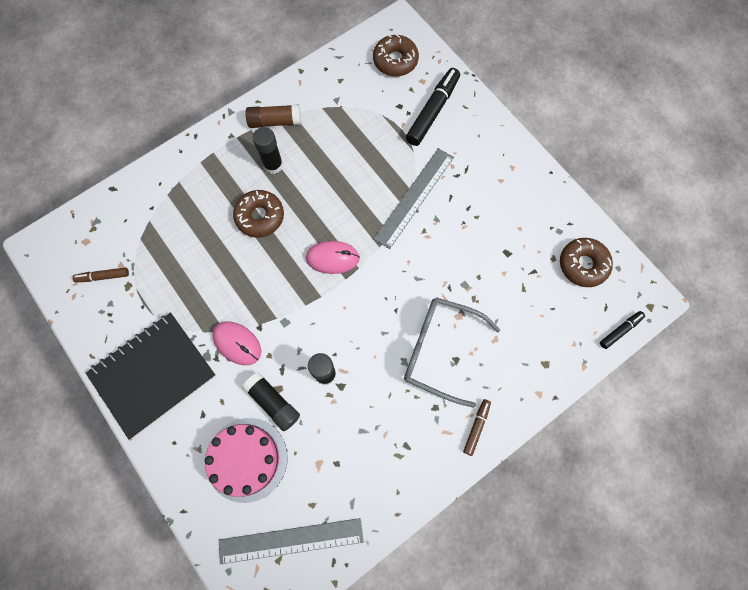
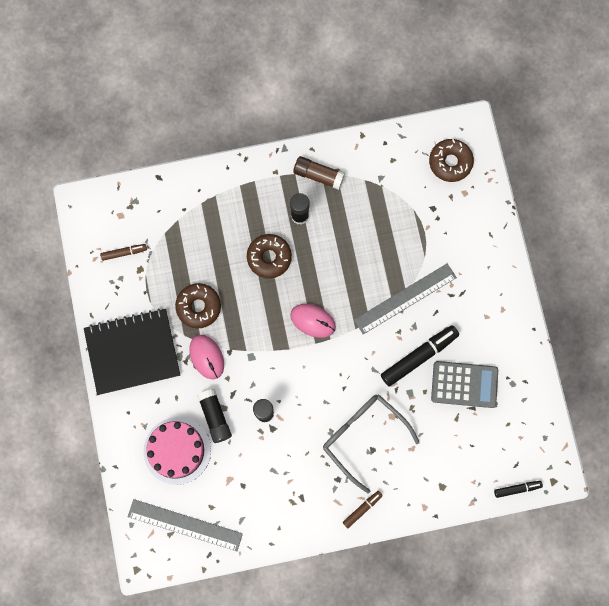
camera: 25 degrees right, 5 degrees up
brown marker [72,267,129,283] -> brown marker turned 150 degrees clockwise [100,244,147,261]
black marker [406,68,460,146] -> black marker moved to [381,325,459,387]
brown donut [560,238,613,287] -> brown donut moved to [175,283,221,328]
none -> grey calculator [431,361,498,408]

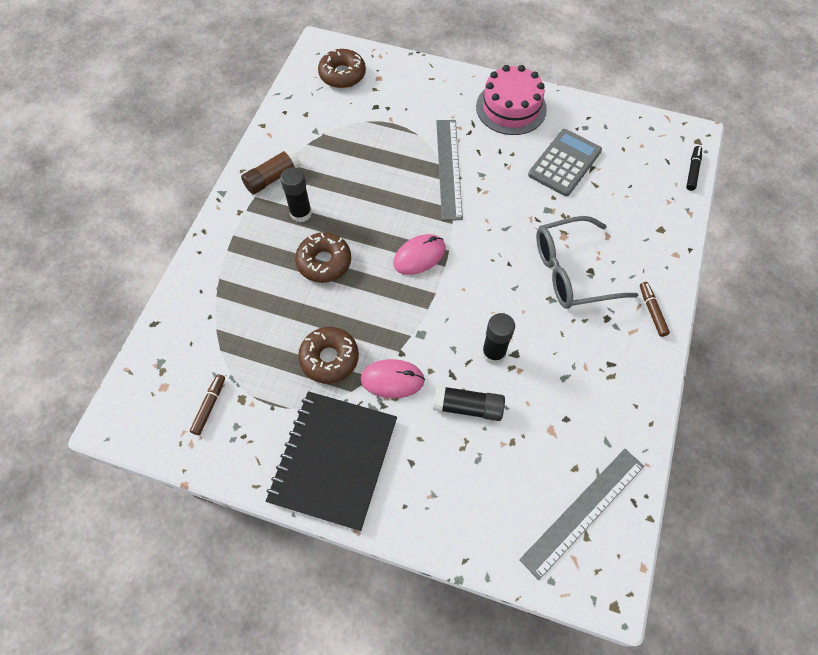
camera: 60 degrees left, 15 degrees down
pink cake [144,417,211,485] -> pink cake moved to [476,65,547,135]
black marker [381,325,459,387] -> none

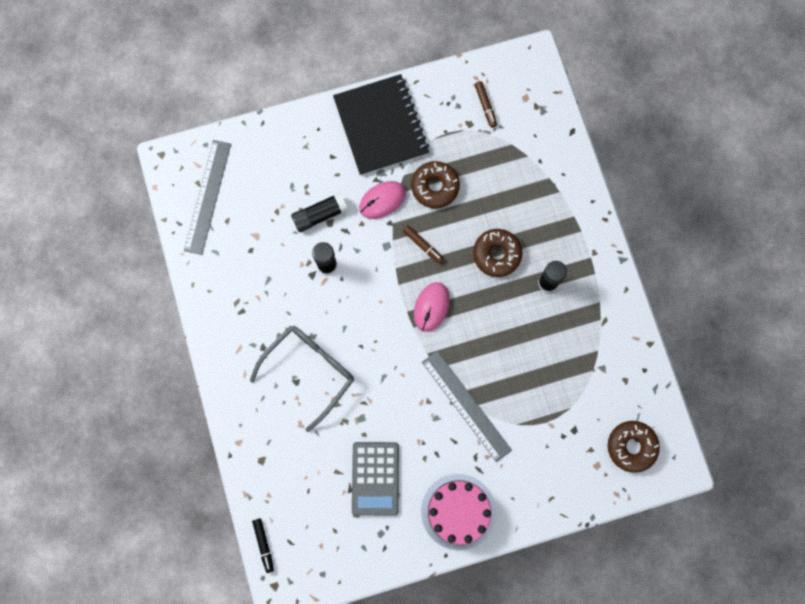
camera: 145 degrees right, 15 degrees up
brown glue stick [241,147,301,194] -> none
brown marker [640,282,670,337] -> brown marker moved to [403,225,444,264]

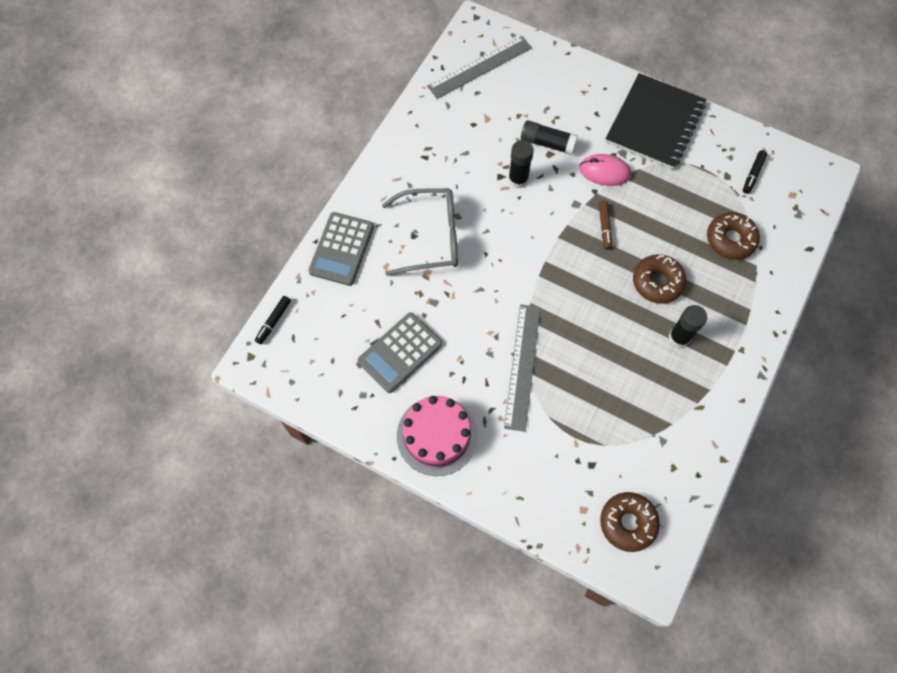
camera: 45 degrees right, 10 degrees down
brown donut [411,161,460,208] -> brown donut moved to [707,212,760,260]
pink mouse [414,282,450,332] -> none
brown marker [475,81,497,128] -> black marker [743,150,767,194]
none -> grey calculator [308,212,374,286]

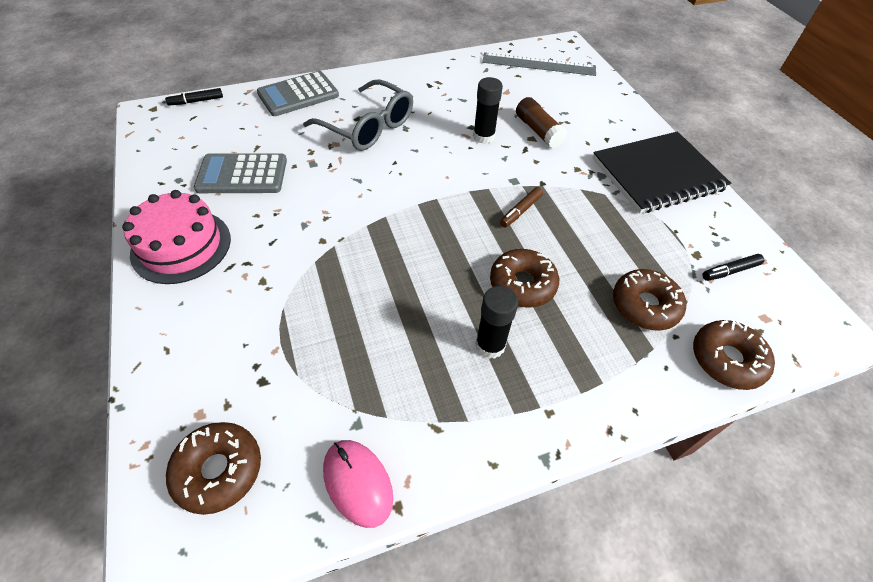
camera: 40 degrees right, 15 degrees down
grey ruler [504,304,541,432] -> none
black glue stick [521,120,578,155] -> brown glue stick [516,97,567,148]
pink mouse [579,154,631,186] -> pink mouse moved to [323,440,394,528]
none -> brown donut [693,320,775,390]

